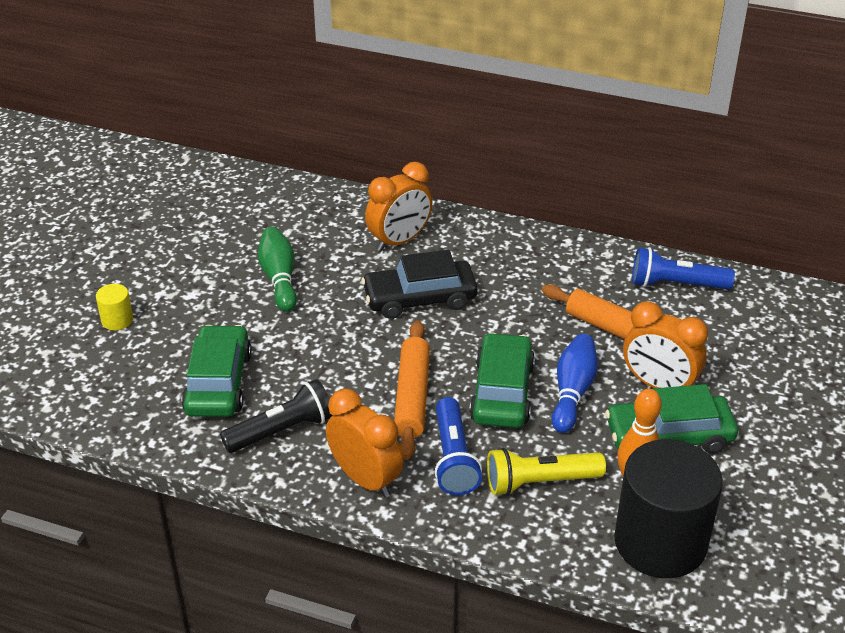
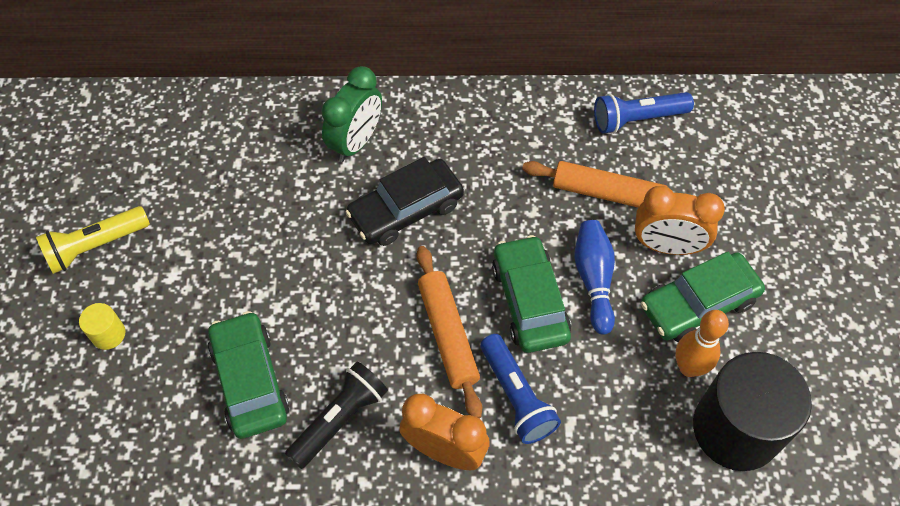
camera: 20 degrees left, 20 degrees up
green bowling pin [258,227,297,312] -> none
orange clock [365,162,433,251] -> green clock [321,66,382,162]
yellow flashlight [487,448,606,496] -> yellow flashlight moved to [36,206,150,274]

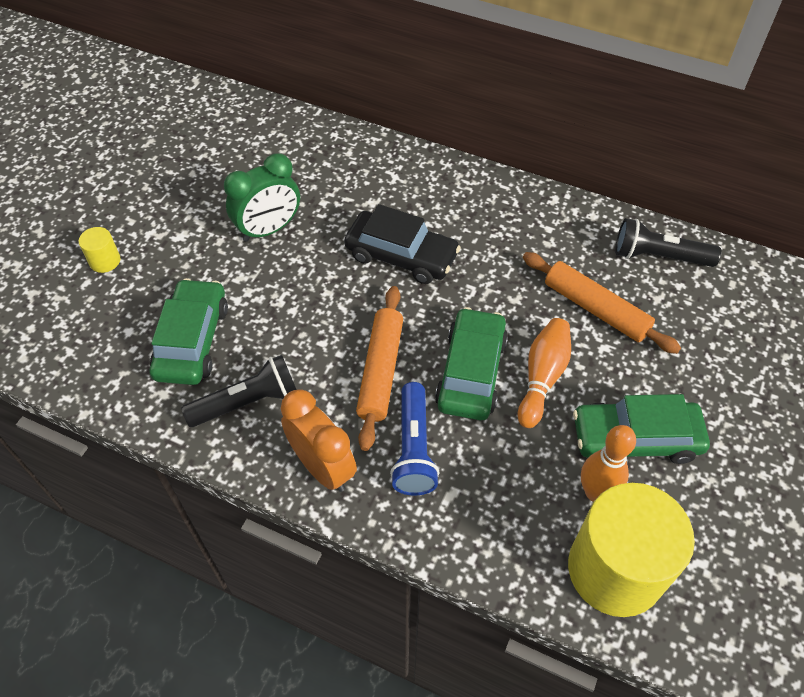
camera: 25 degrees right, 5 degrees down
yellow flashlight [36,206,150,274] -> none
green clock [321,66,382,162] -> green clock moved to [224,153,300,242]
black car [345,157,464,246] -> black car turned 150 degrees counterclockwise [344,204,461,284]
blue bowling pin [574,220,615,335] -> orange bowling pin [518,318,571,428]
blue flashlight [594,92,694,134] -> black flashlight [615,218,722,267]
orange clock [635,186,725,255] -> none
black cylinder [693,352,812,471] -> yellow cylinder [568,483,695,617]

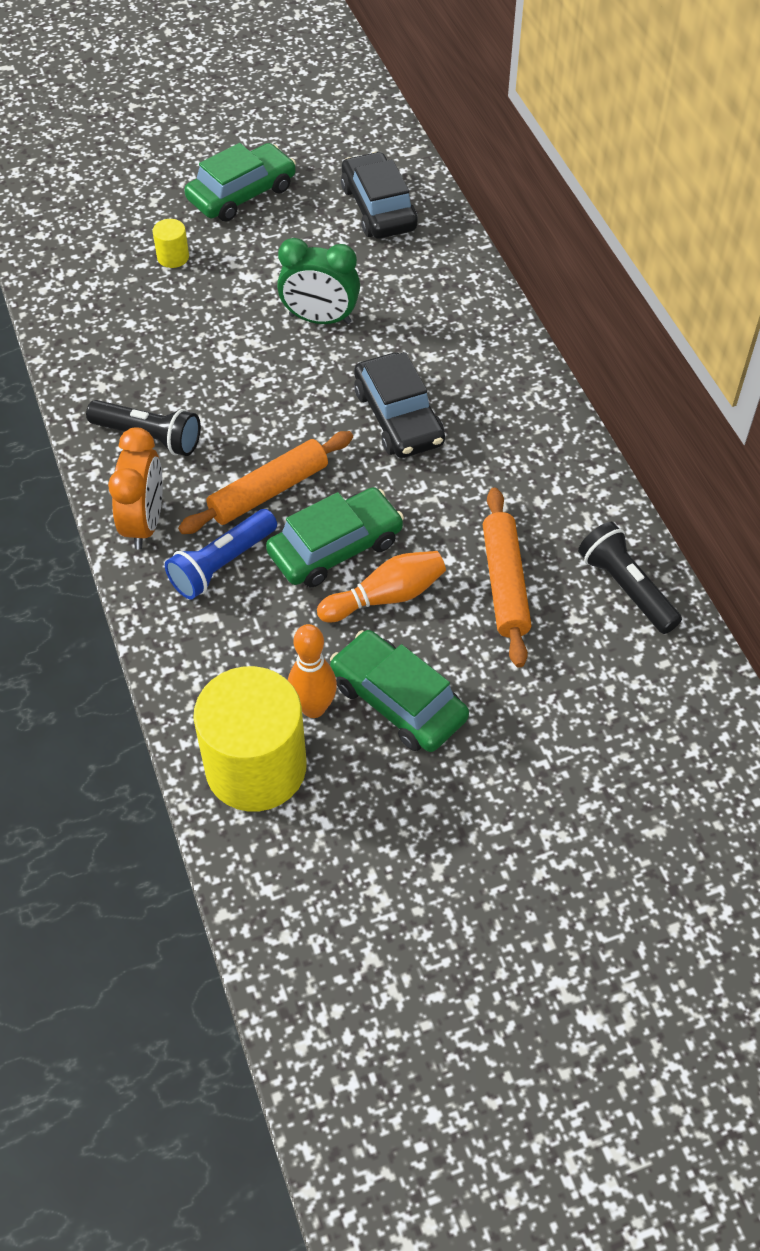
camera: 45 degrees right, 0 degrees up
green car [150,278,228,385] -> green car moved to [184,143,296,221]
none -> black car [341,152,418,239]

